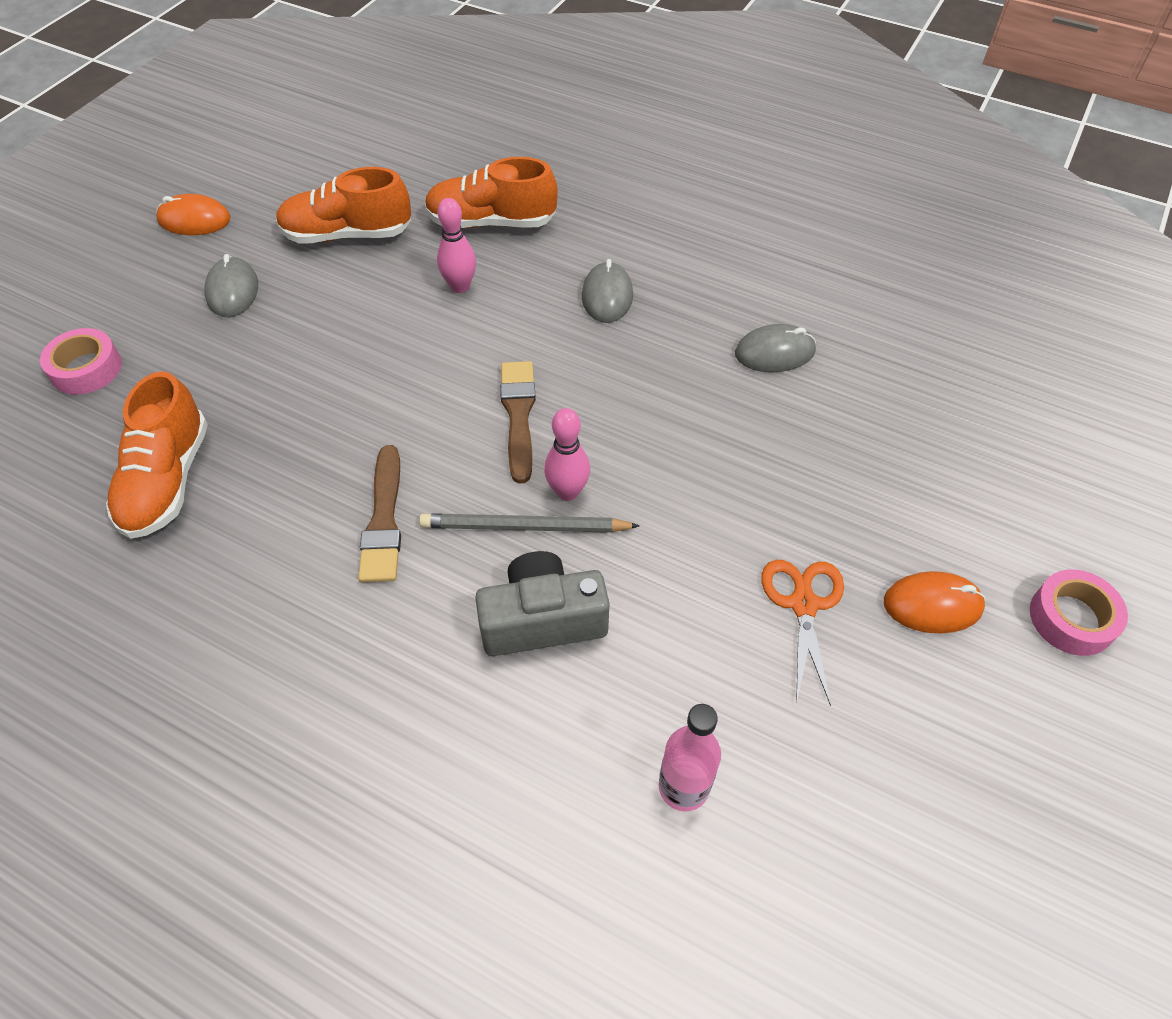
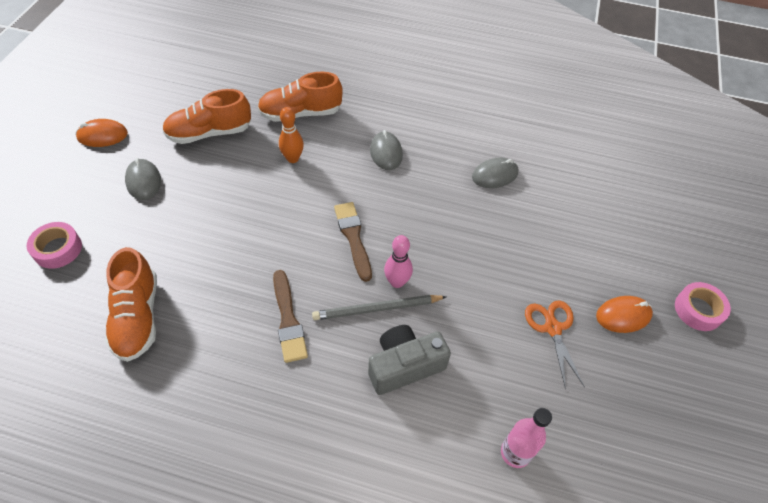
camera: 15 degrees left, 0 degrees up
pink bowling pin [437,198,476,293] -> orange bowling pin [279,107,304,163]

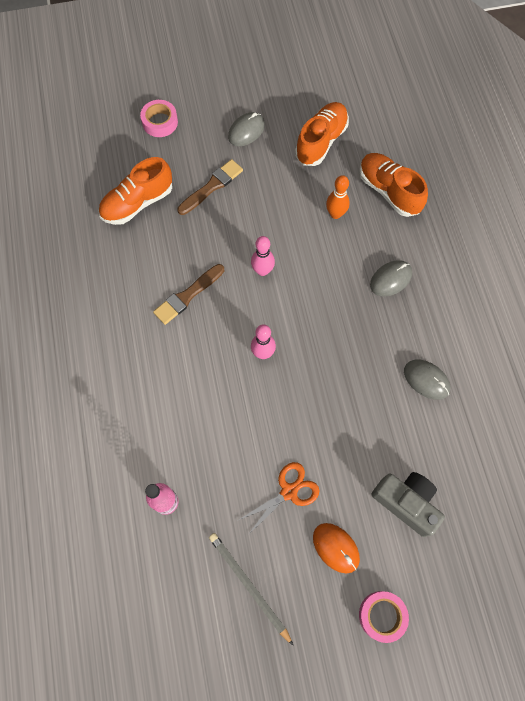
camera: 65 degrees right, 15 degrees up
orange mouse [76,119,128,147] -> none
orange shoe [162,89,251,144] -> orange shoe turned 75 degrees clockwise [295,102,349,166]
grey pencil [312,295,446,320] -> grey pencil moved to [209,533,293,645]
brown brush [334,202,372,282] -> brown brush moved to [177,159,243,215]
grey camera [368,325,451,395] -> grey camera moved to [372,472,445,537]
none -> pink bowling pin [251,236,275,276]

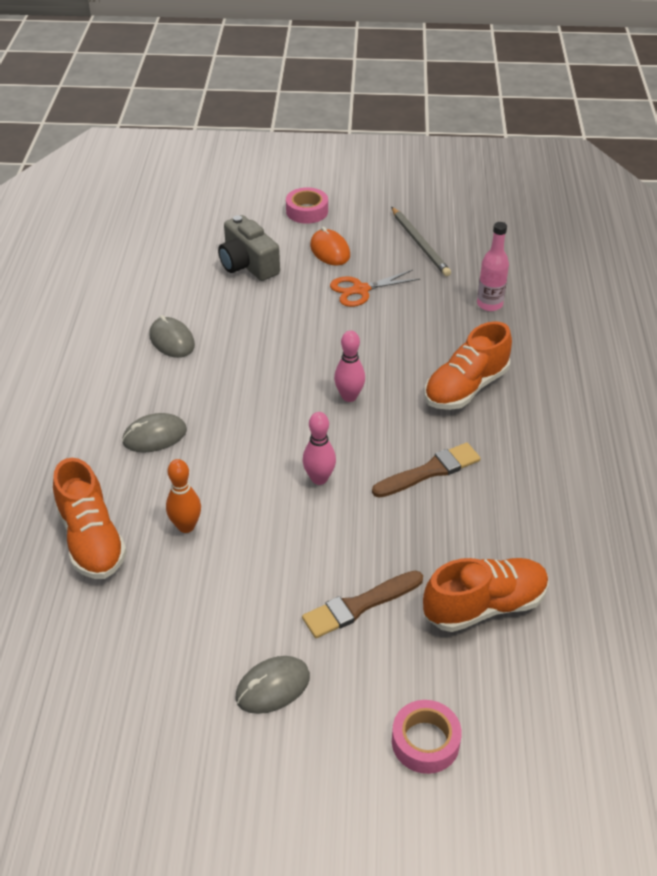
camera: 165 degrees left, 25 degrees down
orange shoe [295,102,349,166] -> orange shoe moved to [424,321,512,410]

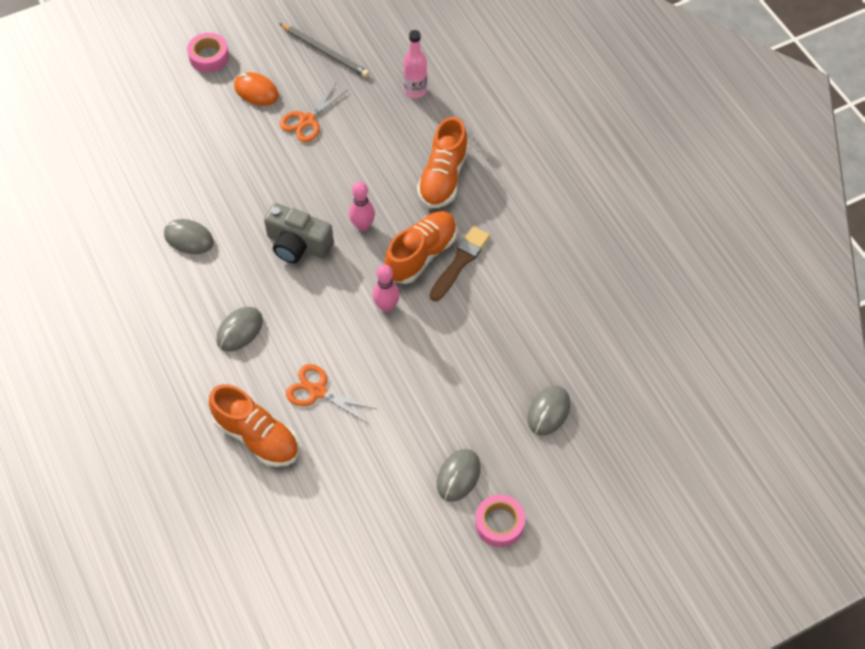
camera: 30 degrees left, 15 degrees up
orange bowling pin [166,459,201,533] -> orange scissors [286,364,376,423]
grey camera [218,215,280,281] -> grey camera moved to [264,203,334,263]
brown brush [302,570,423,638] -> none
pink tape [392,700,462,774] -> pink tape moved to [475,495,525,547]
orange shoe [423,558,549,632] -> orange shoe moved to [385,211,457,284]
none -> grey mouse [528,386,570,435]

